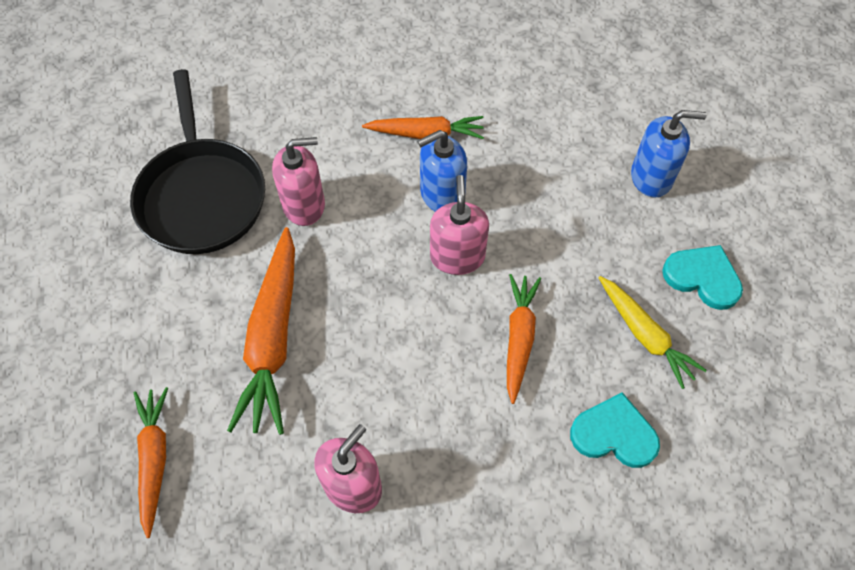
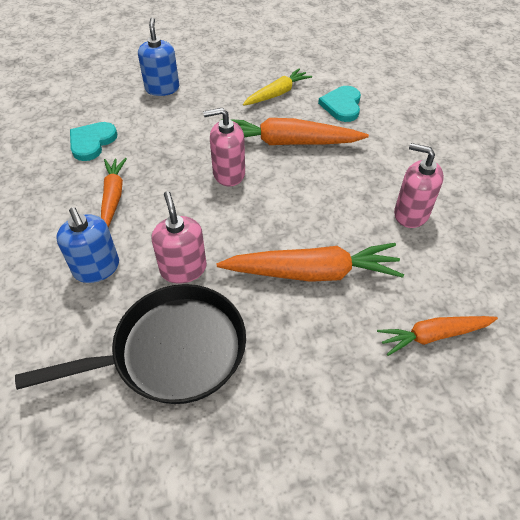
camera: 95 degrees left, 10 degrees down
blue soap dispenser [417,130,467,212] -> blue soap dispenser moved to [56,207,119,283]
orange carrot [507,274,541,404] -> orange carrot [222,118,369,145], size x1.60
turquoise heart [662,245,743,310] -> turquoise heart moved to [70,122,117,161]

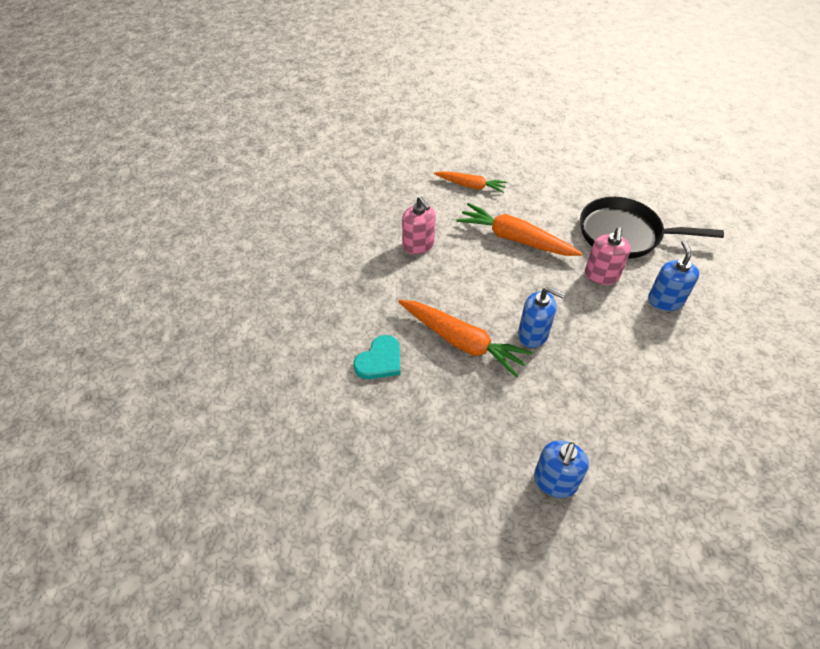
camera: 150 degrees left, 0 degrees up
turquoise heart [70,122,117,161] -> none
orange carrot [101,158,127,227] -> none
pink soap dispenser [203,108,245,186] -> blue soap dispenser [518,287,565,348]
yellow carrot [243,68,312,106] -> none

